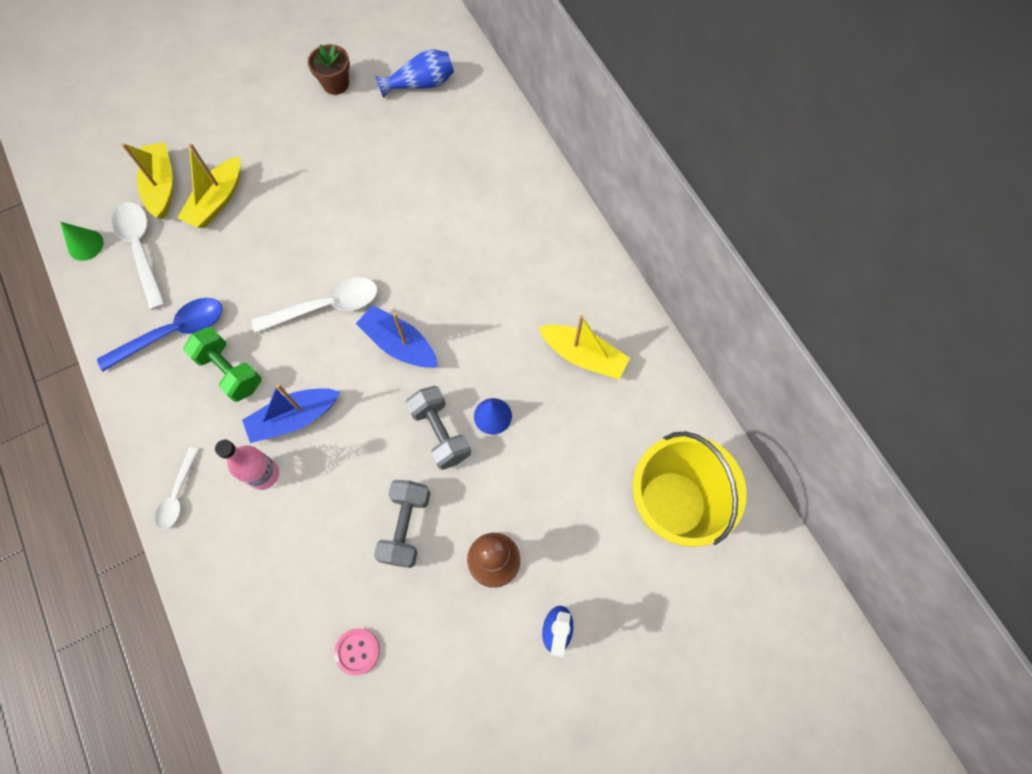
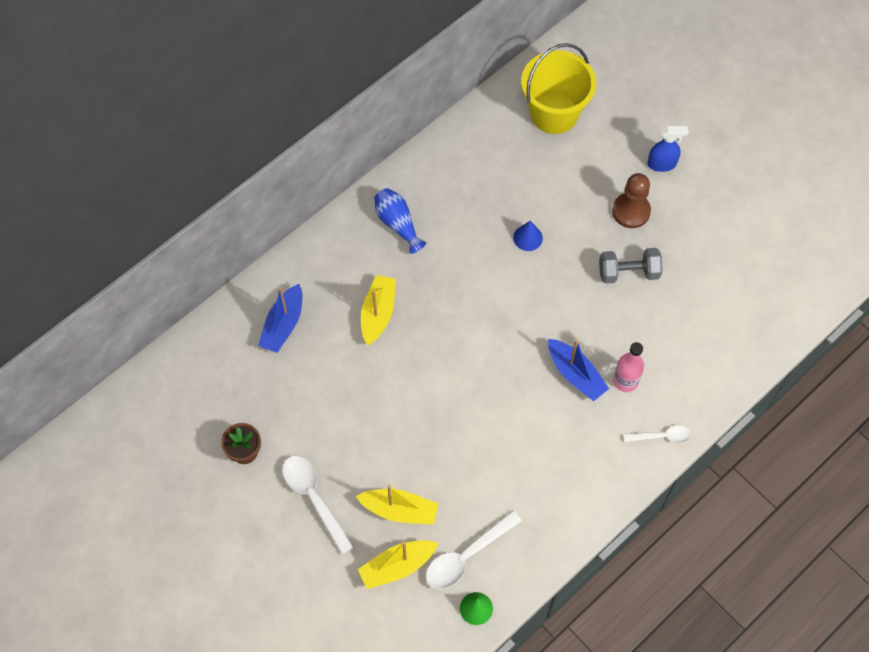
camera: 105 degrees left, 5 degrees down
blue spoon [97,298,222,372] -> none
green dumbbell [183,327,261,402] -> none
white spoon [251,277,378,333] -> white spoon moved to [282,456,354,555]
pink button [334,628,380,676] -> none
blue boat [356,305,438,368] -> blue boat moved to [258,284,302,353]
blue vase [375,49,454,98] -> blue vase moved to [374,188,426,254]
grey dumbbell [406,386,471,470] -> none
yellow boat [538,315,630,379] -> yellow boat moved to [361,275,396,346]

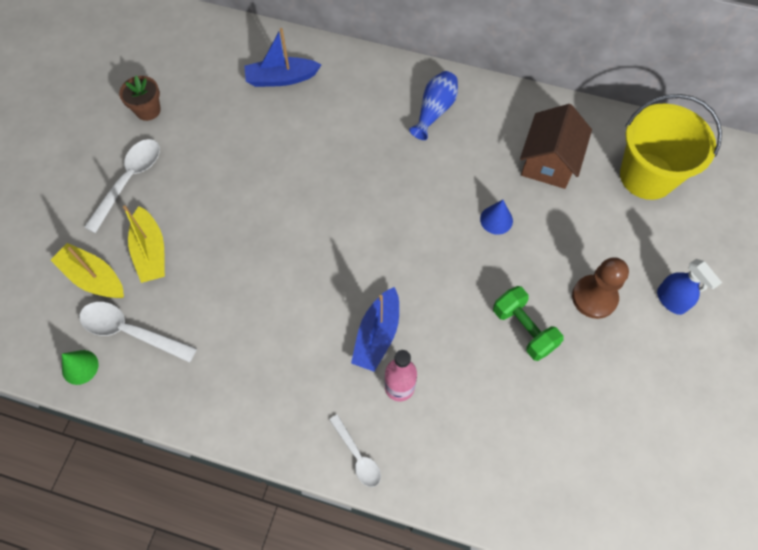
camera: 60 degrees right, 0 degrees up
yellow boat [361,275,396,346] -> none
grey dumbbell [599,248,663,284] -> green dumbbell [493,286,564,361]
none -> brown house [520,104,592,189]

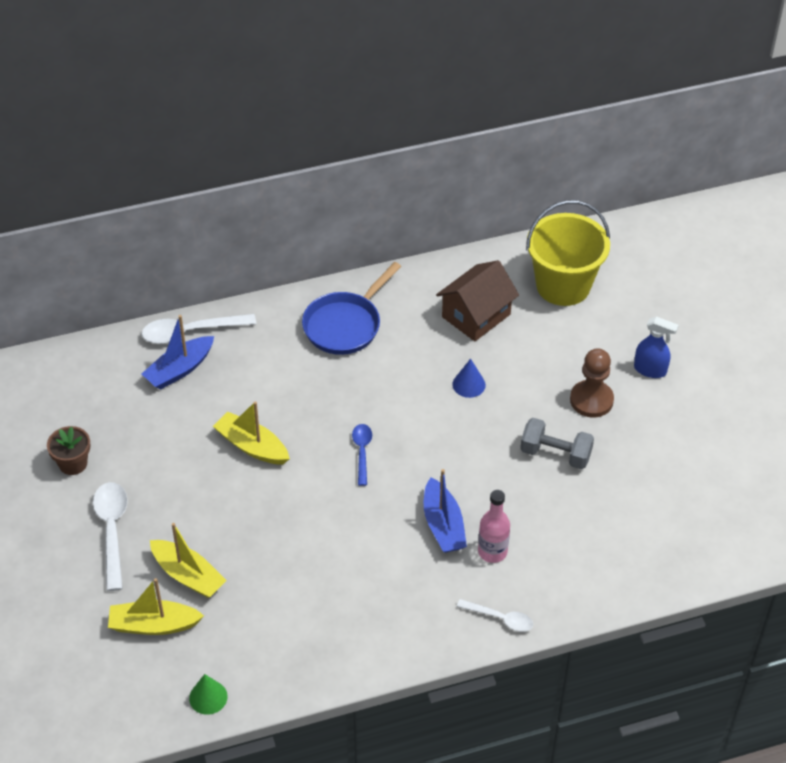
camera: 35 degrees left, 15 degrees down
white spoon [79,302,197,363] -> white spoon moved to [142,314,256,344]
blue vase [409,71,458,140] -> blue pan [302,262,401,355]
green dumbbell [493,286,564,361] -> grey dumbbell [520,418,594,469]
brown house [520,104,592,189] -> brown house turned 60 degrees clockwise [436,260,519,341]
none -> yellow boat [213,401,290,465]
none -> blue spoon [352,424,372,486]

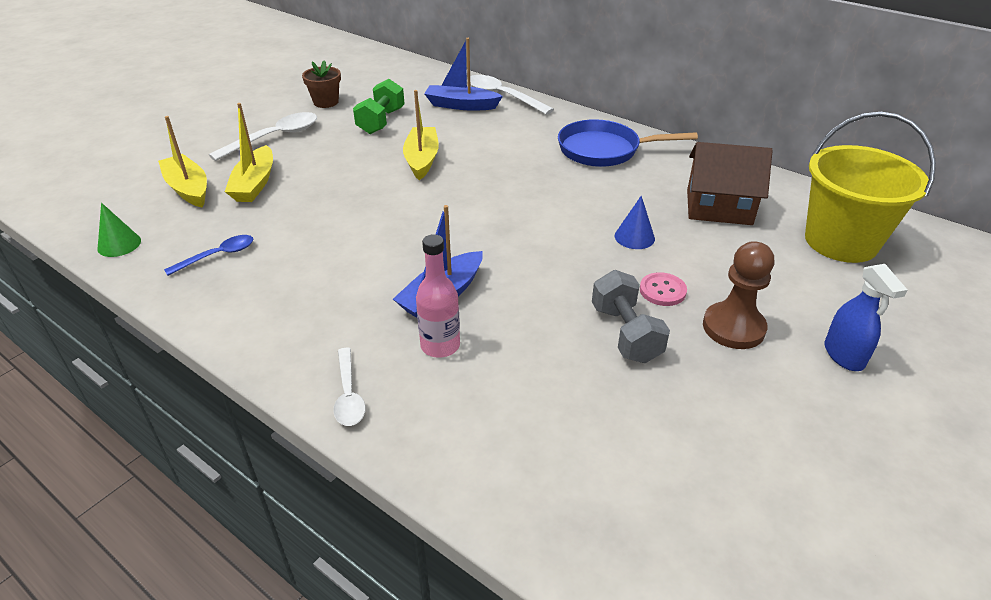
camera: 55 degrees right, 10 degrees down
blue spoon [352,424,372,486] -> blue spoon moved to [164,235,254,276]
none -> green dumbbell [353,79,405,134]
none -> pink button [640,272,687,306]

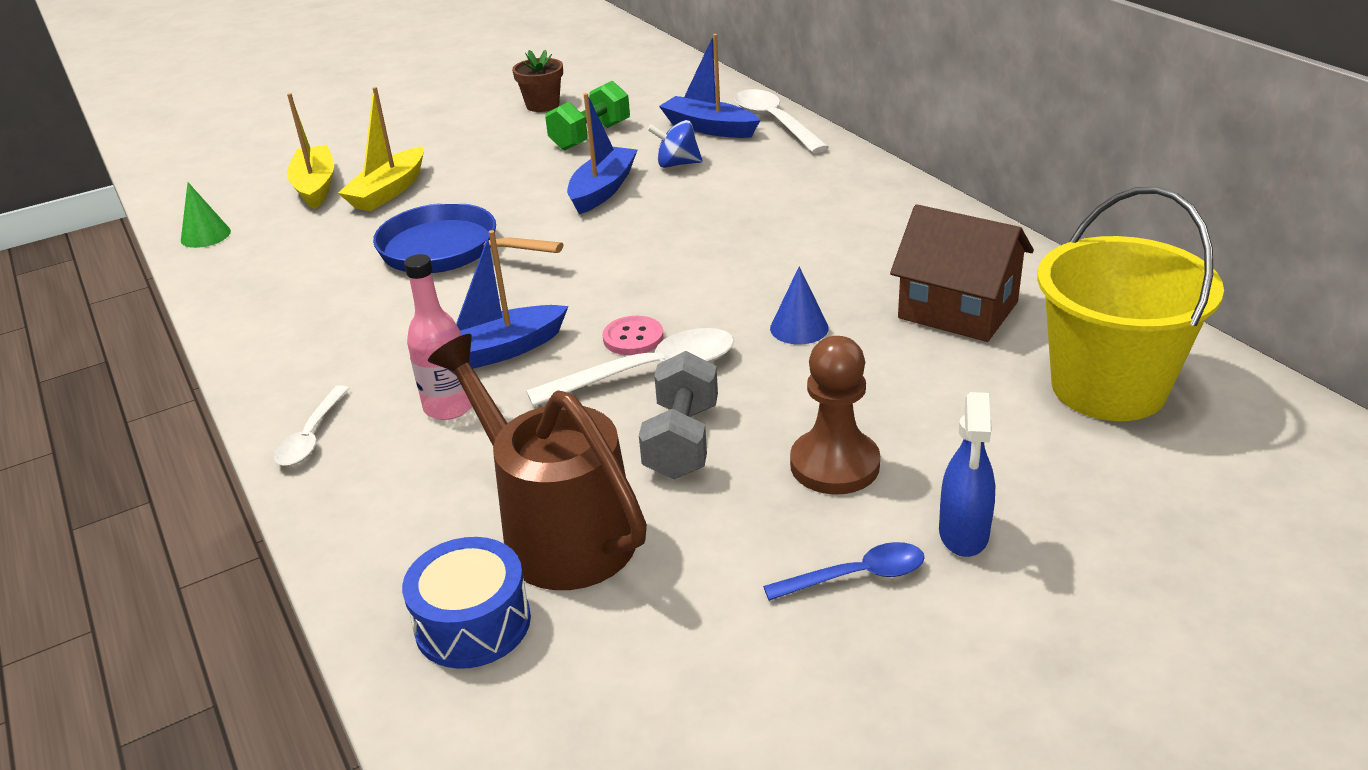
camera: 25 degrees right, 5 degrees down
blue spoon [164,235,254,276] -> blue spoon moved to [763,542,925,601]
white spoon [209,112,317,161] -> white spoon moved to [526,328,734,407]
yellow boat [403,90,439,180] -> blue boat [567,93,637,214]
blue pan [558,119,698,167] -> blue pan moved to [373,203,563,273]
pink button [640,272,687,306] -> pink button moved to [603,316,664,355]
none -> blue drum [402,537,531,669]
none -> brown watering can [428,334,647,590]
none -> blue spinning top [648,120,703,168]

